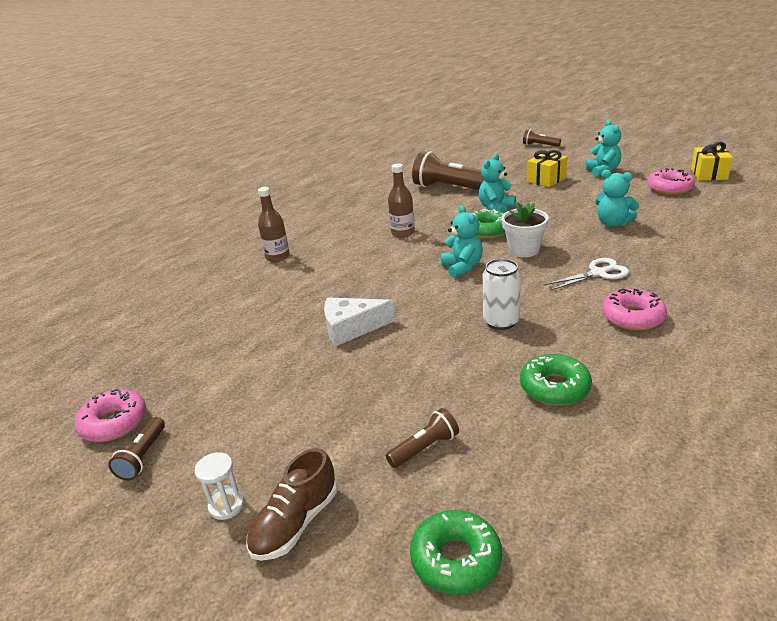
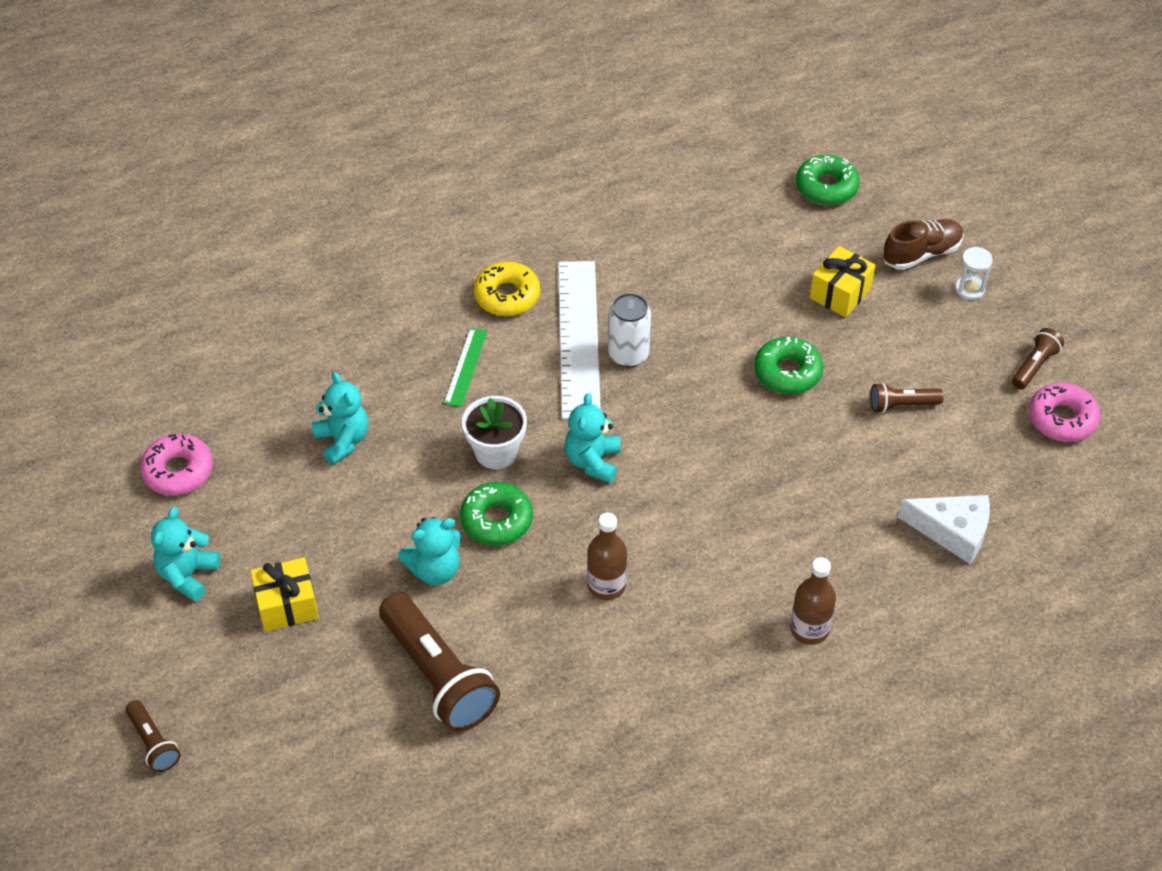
camera: 155 degrees left, 20 degrees up
white cheese [324,297,395,347] -> white cheese moved to [898,495,990,564]
brown flashlight [386,408,459,468] -> brown flashlight moved to [870,383,943,413]
green donut [520,354,592,406] -> green donut moved to [754,337,823,394]
white scissors [544,258,629,291] -> green ruler [444,328,488,407]
pink donut [602,289,667,331] -> yellow donut [474,262,540,316]
yellow gift [691,142,733,181] -> yellow gift moved to [810,246,876,317]
none -> white ruler [558,261,601,419]

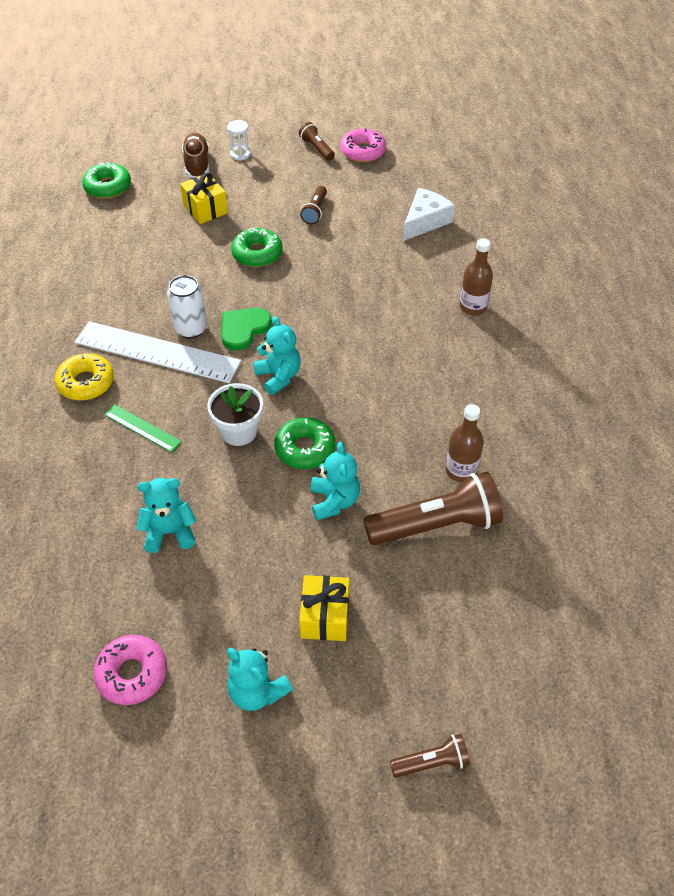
camera: 70 degrees left, 0 degrees up
turquoise teddy bear [565,393,621,483] -> turquoise teddy bear turned 150 degrees counterclockwise [253,316,301,395]
brown bottle [587,513,627,600] -> brown bottle moved to [446,404,484,482]
none -> green heart [221,308,272,351]

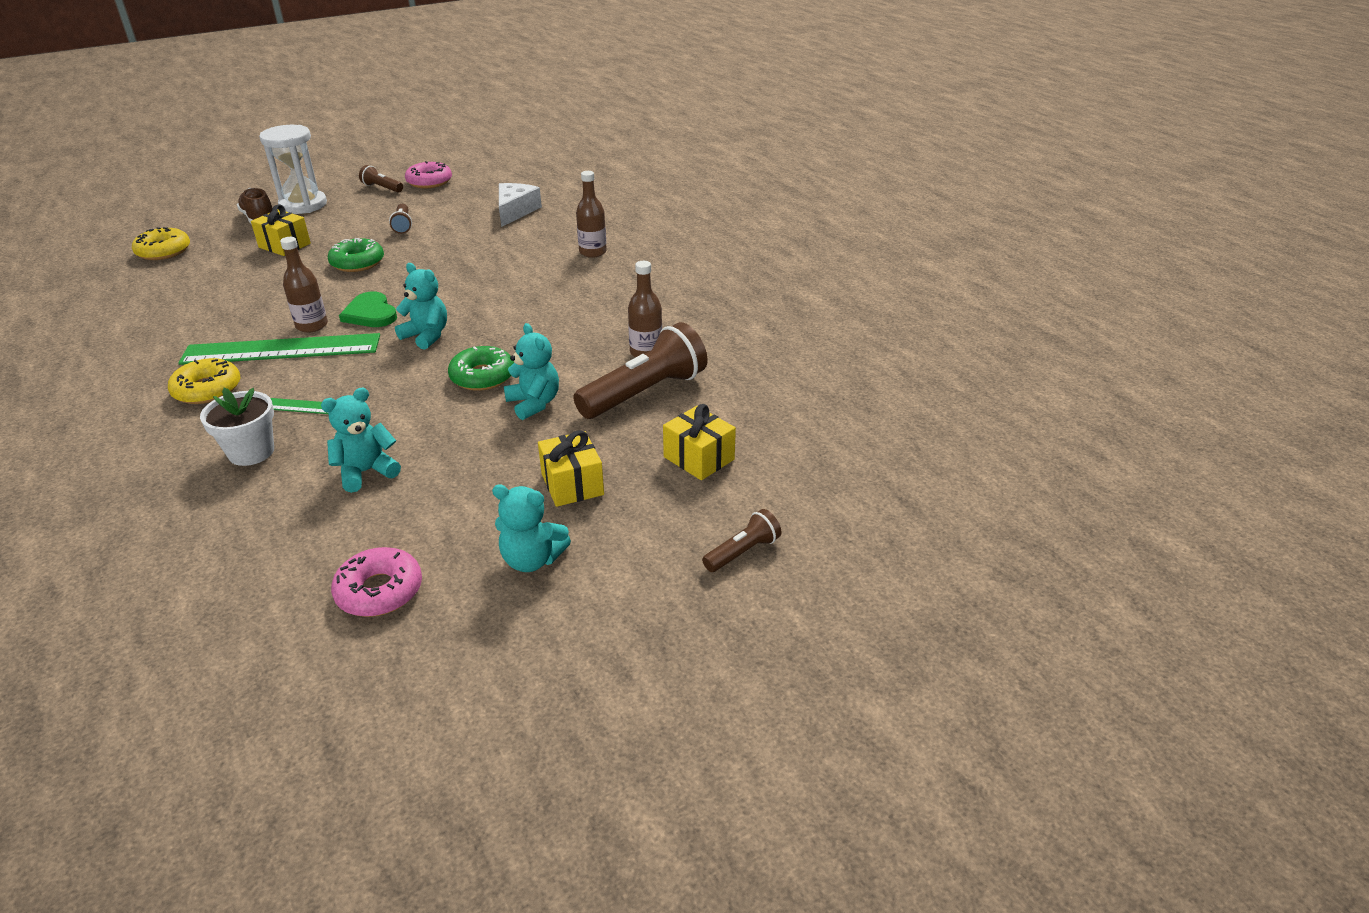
camera: 25 degrees left, 15 degrees down
white ruler [75,321,241,383] -> green ruler [178,333,380,365]
green donut [82,162,131,199] -> yellow donut [132,227,190,260]
white can [167,275,207,339] -> brown bottle [280,237,328,333]
white flower pot [207,383,263,446] -> white flower pot moved to [200,388,274,466]
green heart [221,308,272,351] -> green heart turned 45 degrees counterclockwise [339,292,397,327]
white hourglass [227,120,251,161] -> white hourglass [259,125,327,214], size x2.14
none -> yellow gift [663,404,736,480]

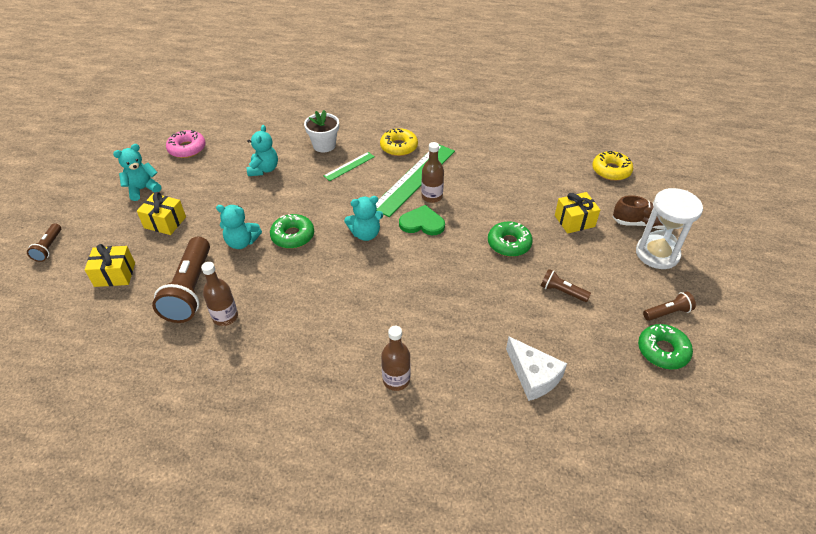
camera: 130 degrees right, 10 degrees up
pink donut [405,161,452,188] -> green donut [638,324,693,369]

